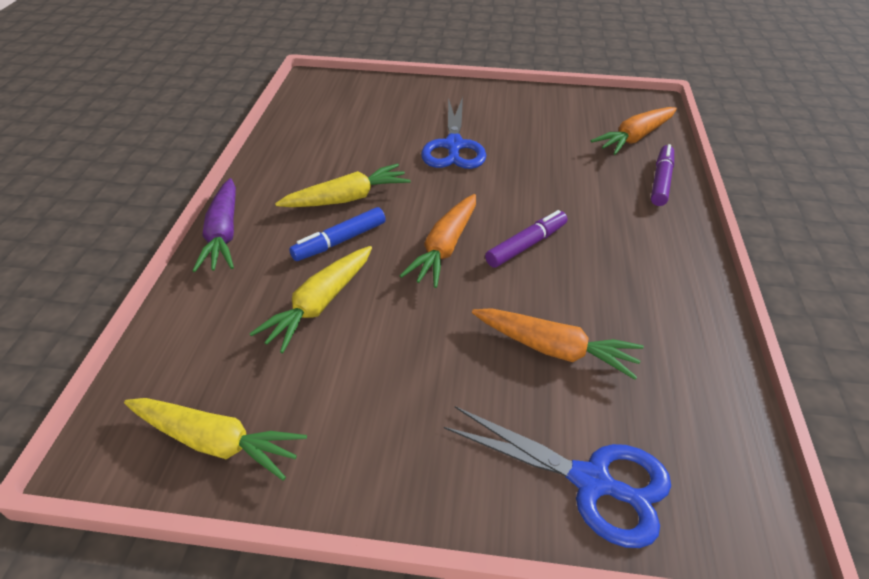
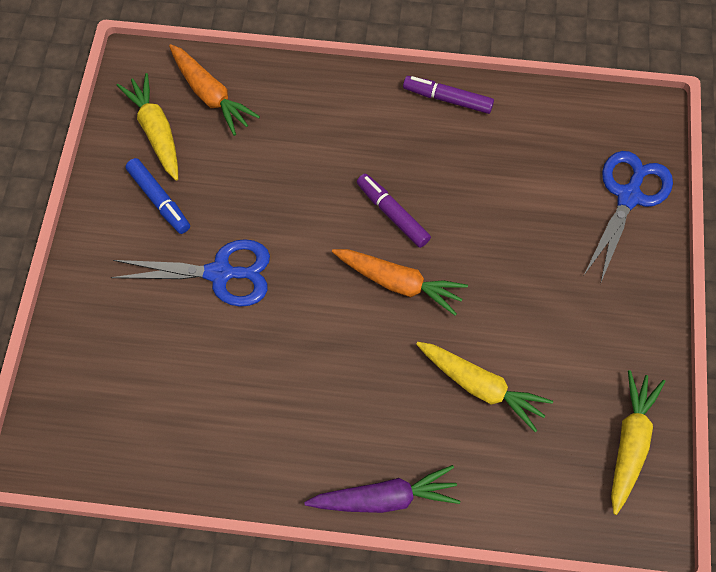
camera: 90 degrees left, 20 degrees up
yellow carrot [275,163,411,207] -> yellow carrot moved to [117,73,178,181]
blue marker [289,207,386,261] -> blue marker moved to [126,158,190,234]
orange carrot [472,308,644,380] -> none
purple marker [651,144,674,206] -> purple marker moved to [403,76,494,114]

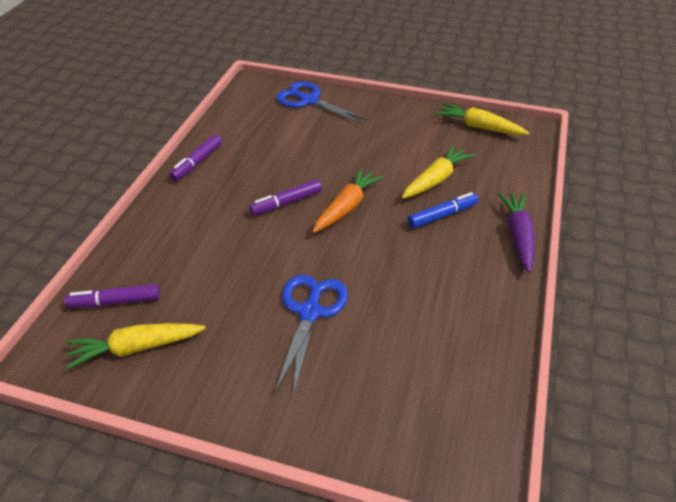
camera: 80 degrees left, 20 degrees down
blue marker [126,158,190,234] -> blue marker moved to [407,192,478,229]
orange carrot [169,44,260,136] -> purple marker [65,284,160,308]

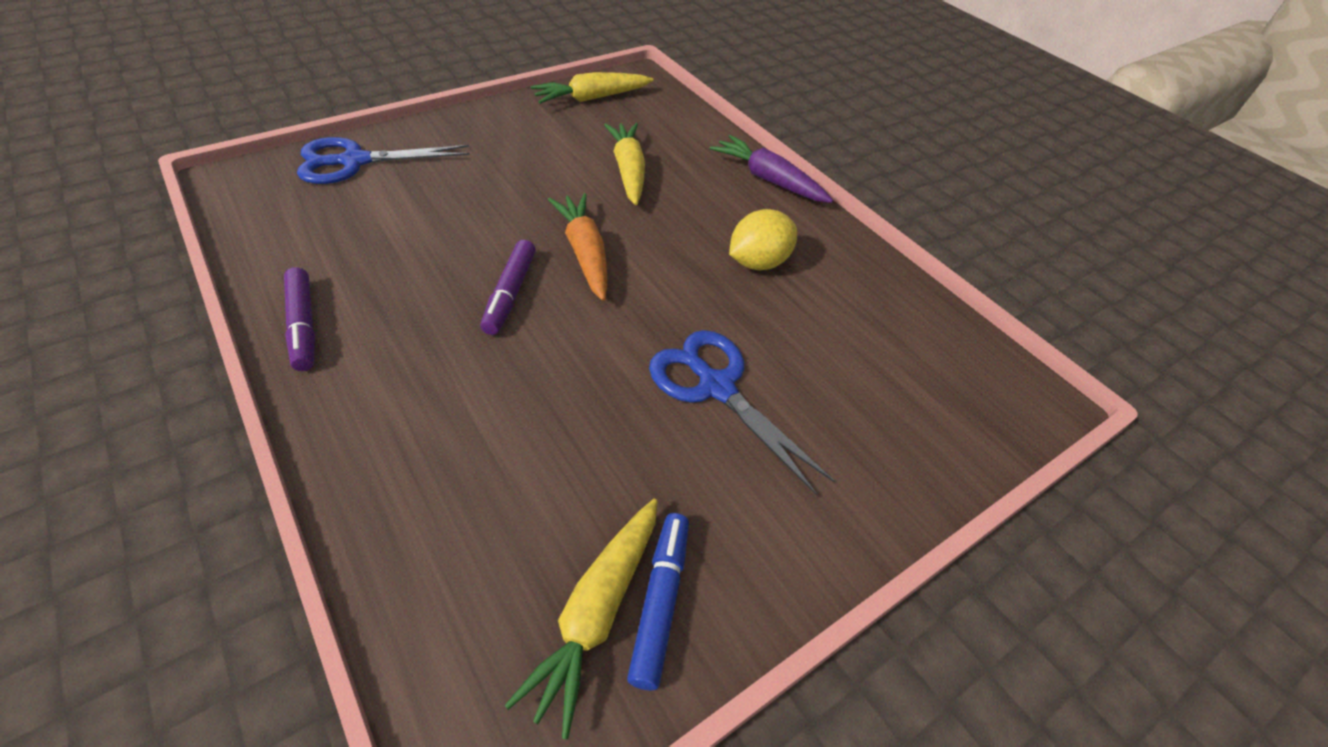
camera: 55 degrees left, 5 degrees up
purple marker [65,284,160,308] -> none
blue marker [407,192,478,229] -> blue marker moved to [627,513,689,690]
none -> yellow lemon [729,209,797,270]

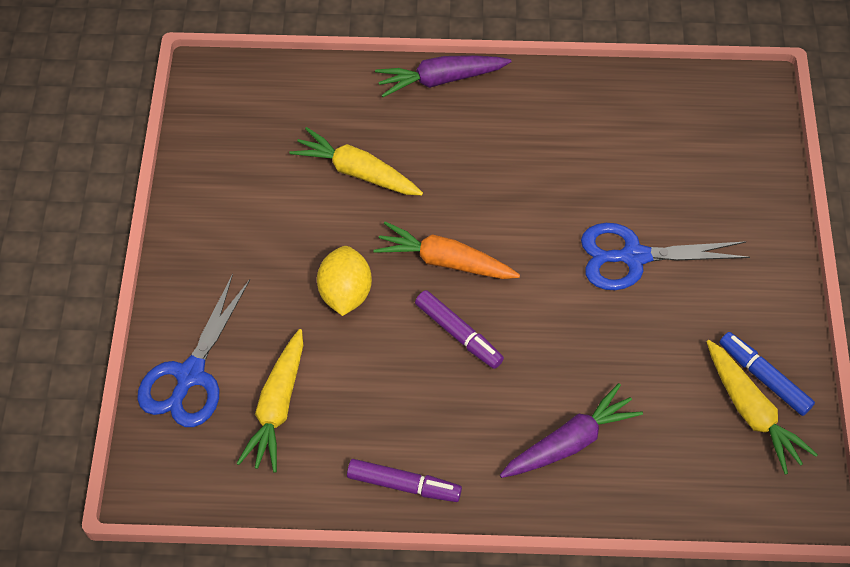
camera: 50 degrees left, 10 degrees up
yellow carrot [531,72,653,104] -> yellow carrot moved to [236,329,303,473]
yellow lemon [729,209,797,270] -> yellow lemon moved to [317,246,372,316]
none -> purple carrot [500,383,643,478]

